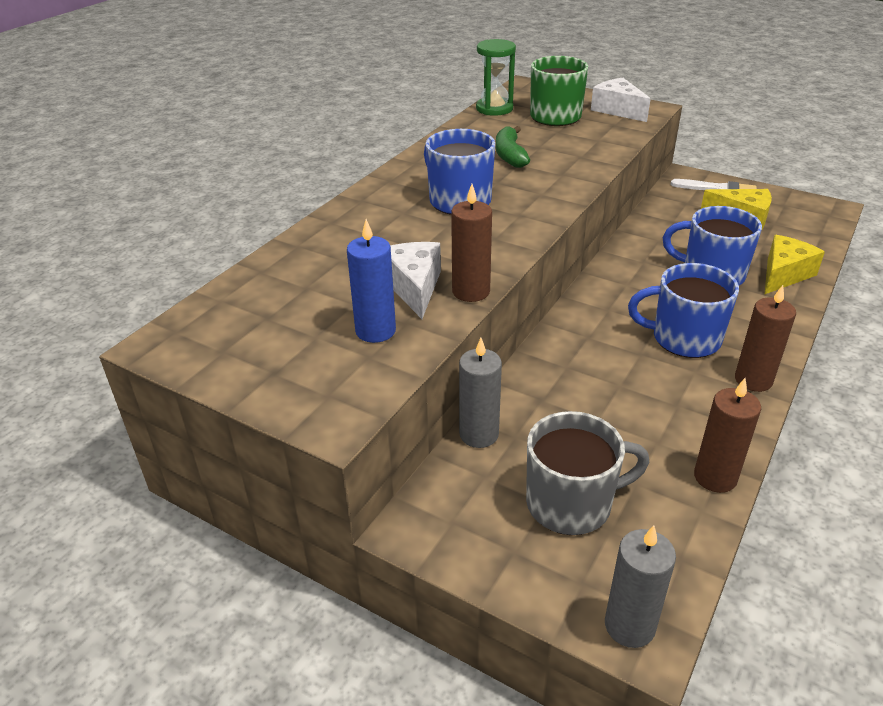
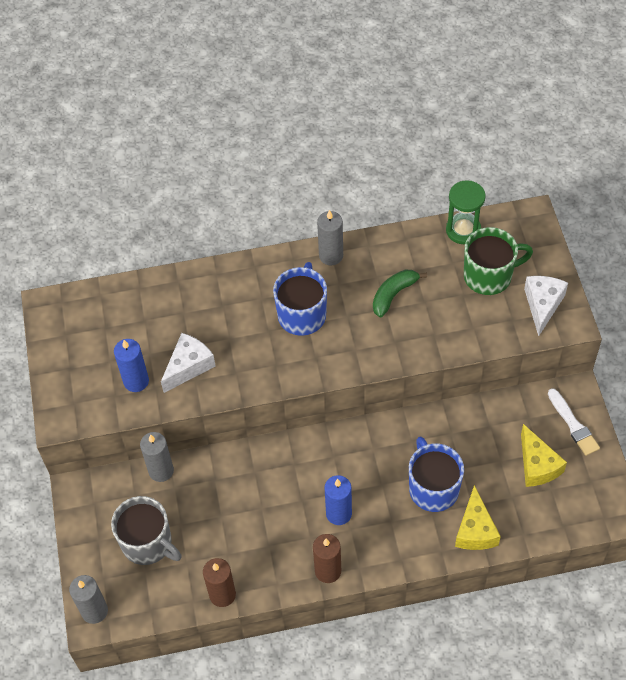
camera: 50 degrees right, 20 degrees up
brown candle [451,184,492,302] -> none
blue mug [628,263,739,358] -> blue candle [324,475,352,525]
yellow cheese [764,235,825,295] -> yellow cheese turned 90 degrees clockwise [455,485,501,550]
none -> grey candle [317,210,343,265]

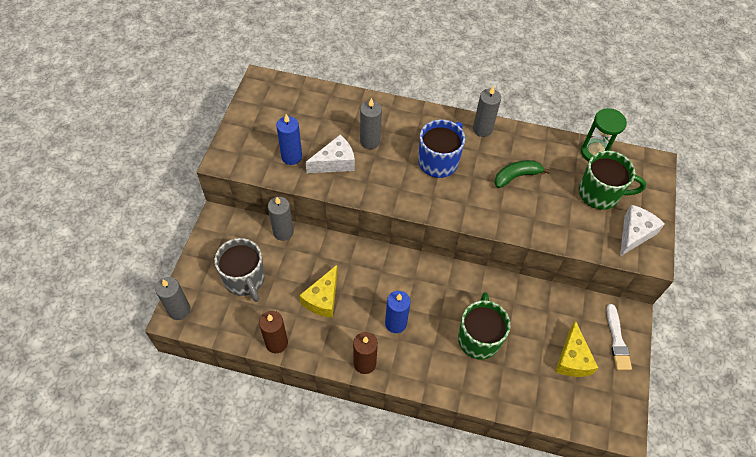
camera: 20 degrees right, 0 degrees up
blue mug [409,436,464,512] -> green mug [458,292,511,360]
yellow cheese [455,485,501,550] -> yellow cheese moved to [299,265,337,318]
none -> grey candle [360,98,382,149]

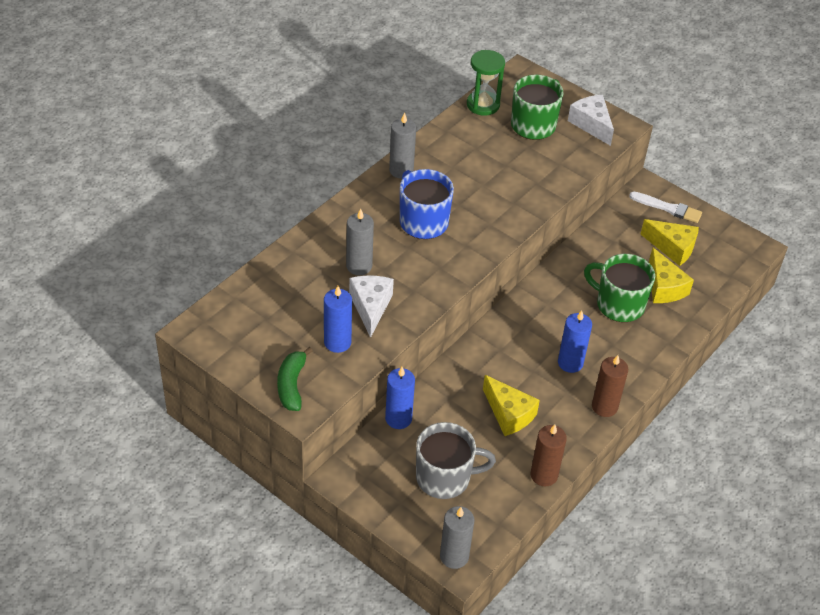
camera: 65 degrees left, 10 degrees down
grey candle [268,197,294,241] -> blue candle [385,367,415,429]
green banana [494,160,550,188] -> green banana moved to [277,347,313,411]
none -> yellow cheese [649,248,694,303]

